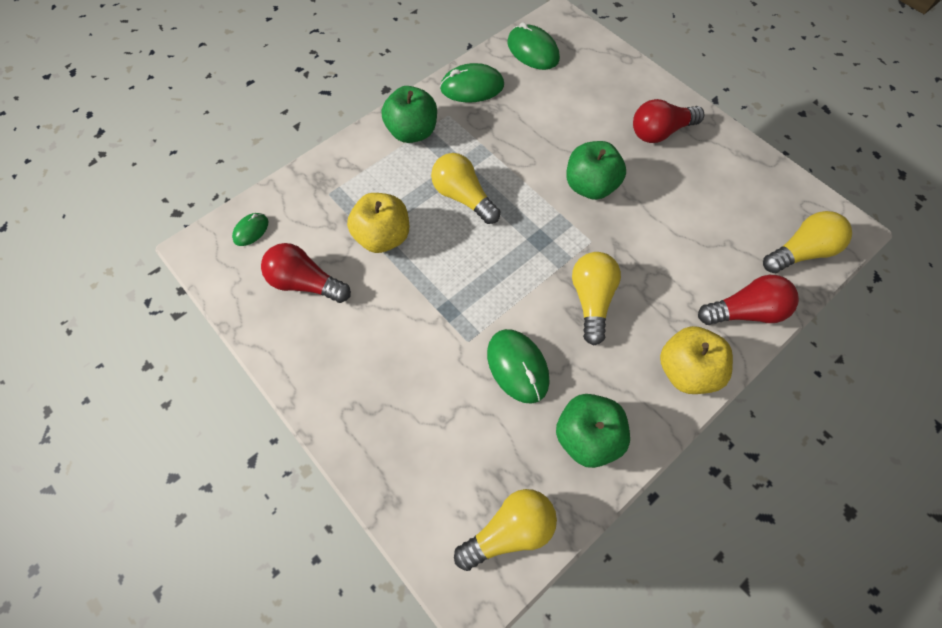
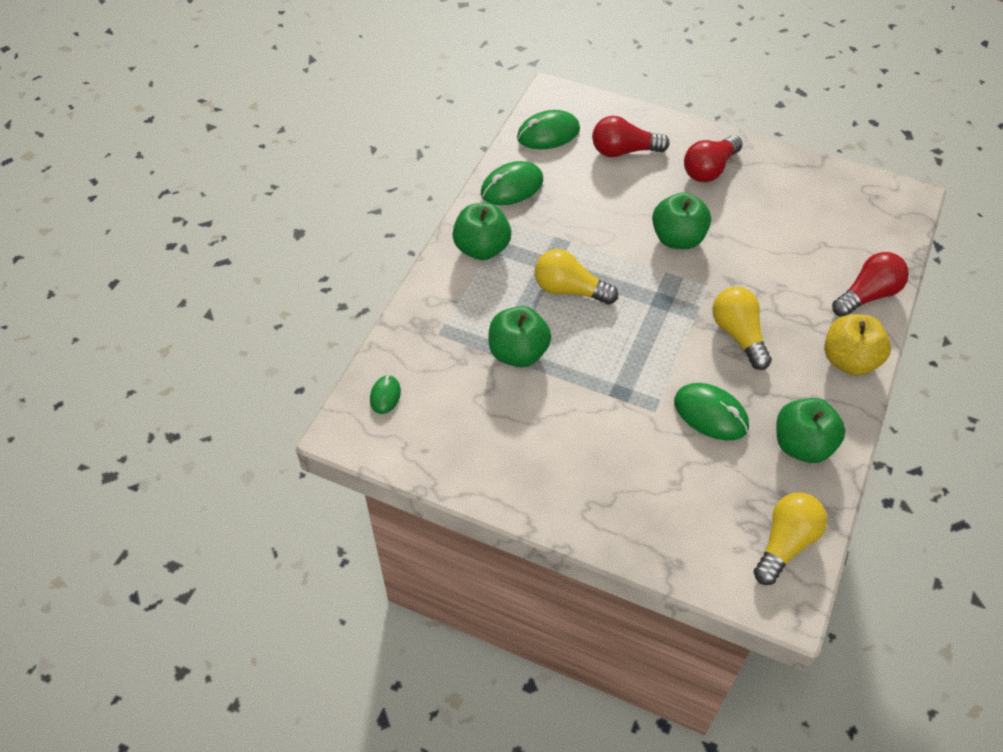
camera: 25 degrees left, 10 degrees down
red light bulb [261,243,351,303] -> red light bulb moved to [592,116,669,157]
yellow apple [347,193,409,253] -> green apple [489,306,551,367]
green mouse [507,22,560,70] -> green mouse turned 45 degrees counterclockwise [517,110,580,149]
yellow light bulb [763,211,852,273] -> none

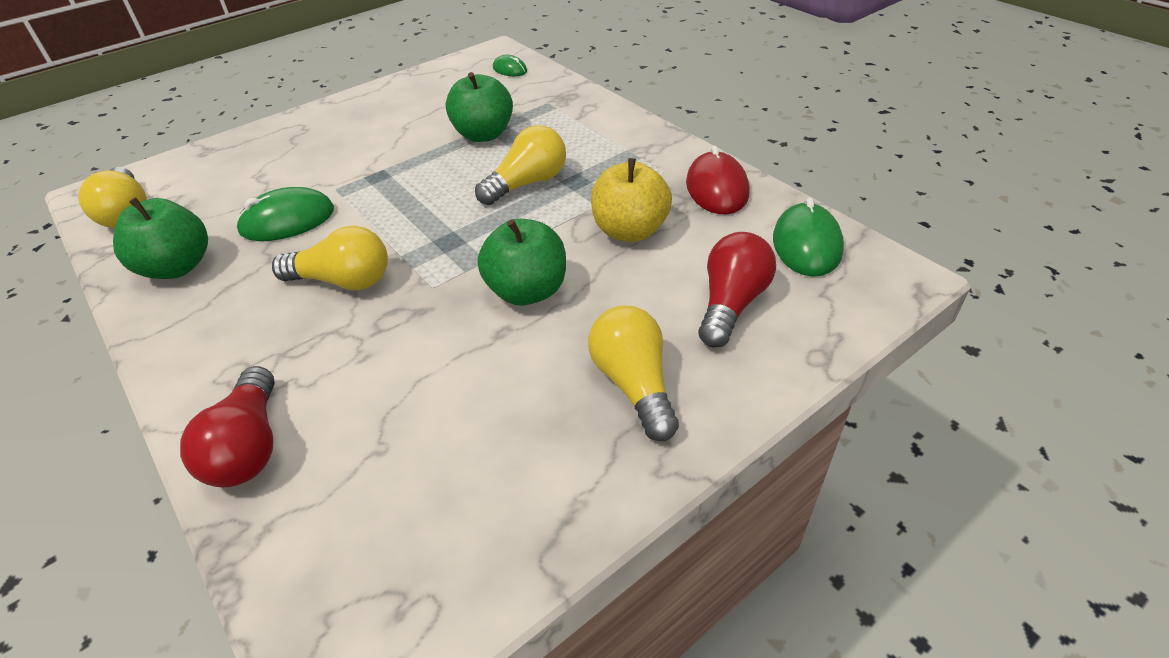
camera: 120 degrees right, 10 degrees down
green apple [452,203,511,260] -> none
green mouse [481,161,543,205] -> red mouse [686,146,749,214]
red light bulb [684,135,743,182] -> yellow light bulb [588,306,679,441]
yellow apple [824,314,891,376] -> yellow apple moved to [591,158,672,242]

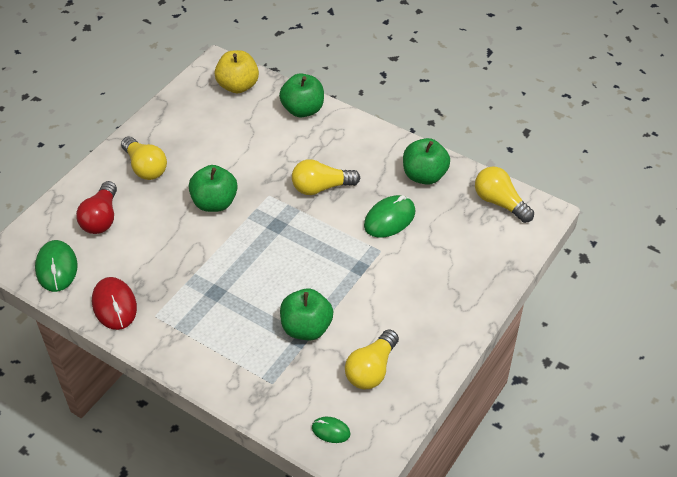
camera: 160 degrees right, 5 degrees up
red light bulb [180,366,275,487] -> green apple [279,73,324,118]
yellow light bulb [475,125,566,205] -> yellow light bulb moved to [345,329,399,389]
yellow apple [591,158,672,242] -> yellow apple moved to [214,50,259,93]

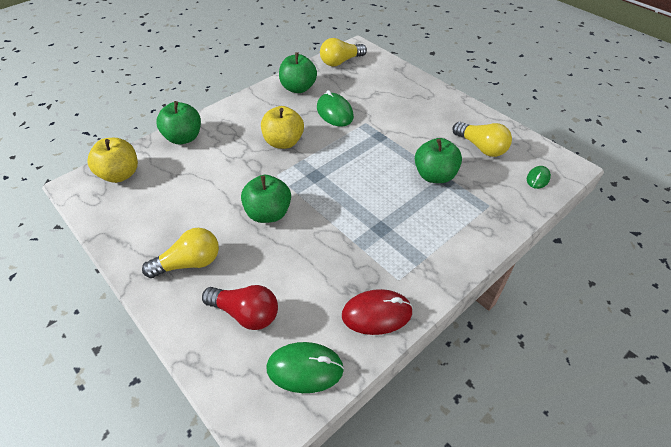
camera: 75 degrees left, 0 degrees up
yellow light bulb [292,159,360,195] -> yellow apple [261,106,304,149]

